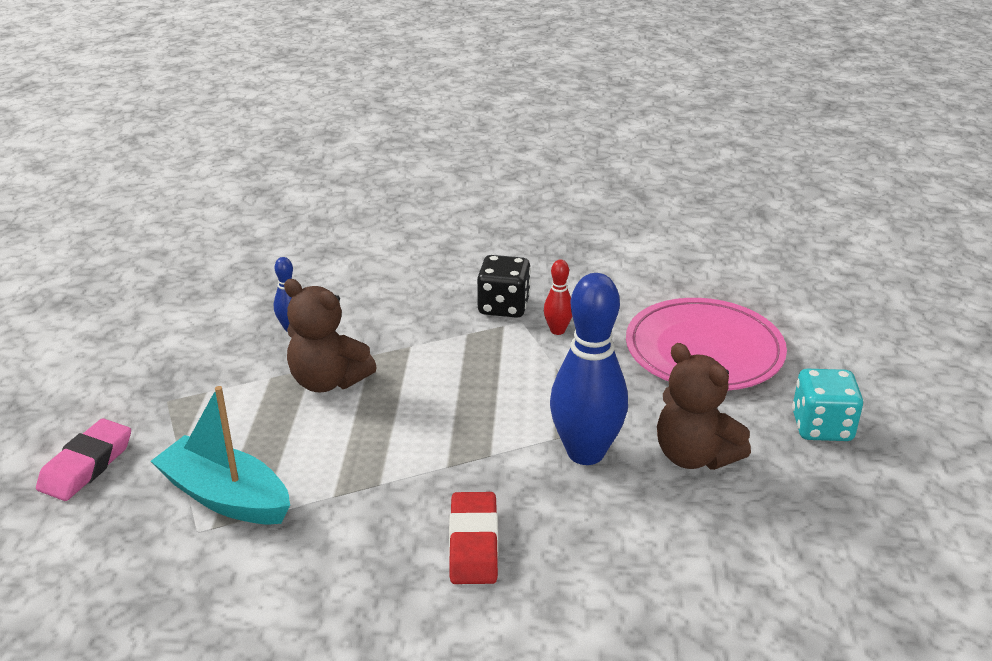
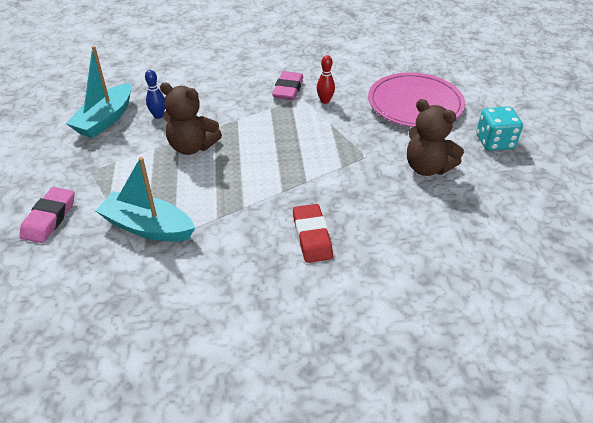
camera: 10 degrees left, 10 degrees up
black dice [477,255,531,318] -> pink eraser [272,71,303,100]
blue bowling pin [550,273,628,465] -> none
none -> turquoise boat [66,46,131,138]

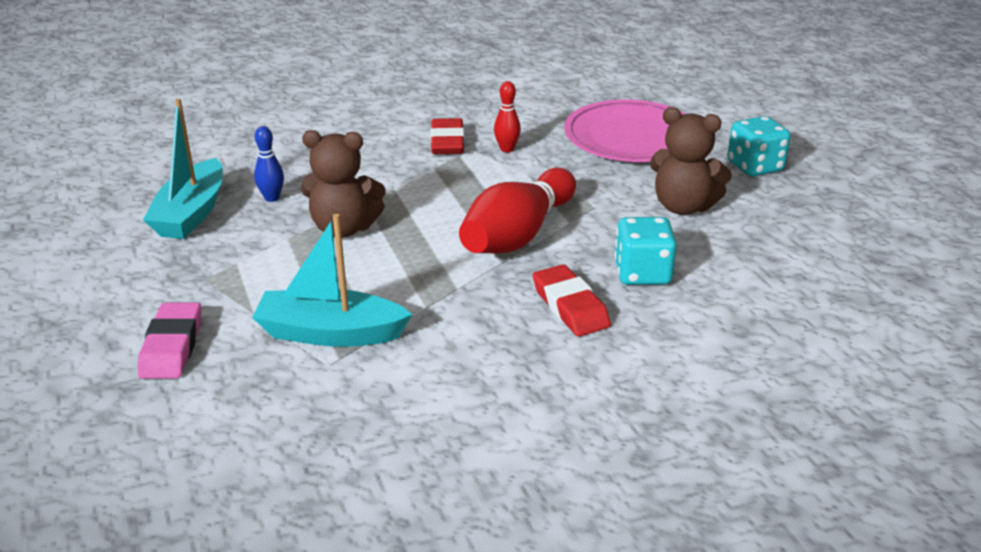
camera: 15 degrees left, 10 degrees down
pink eraser [272,71,303,100] -> red eraser [431,118,464,154]
none -> red bowling pin [459,168,576,254]
none -> turquoise dice [614,217,677,285]

